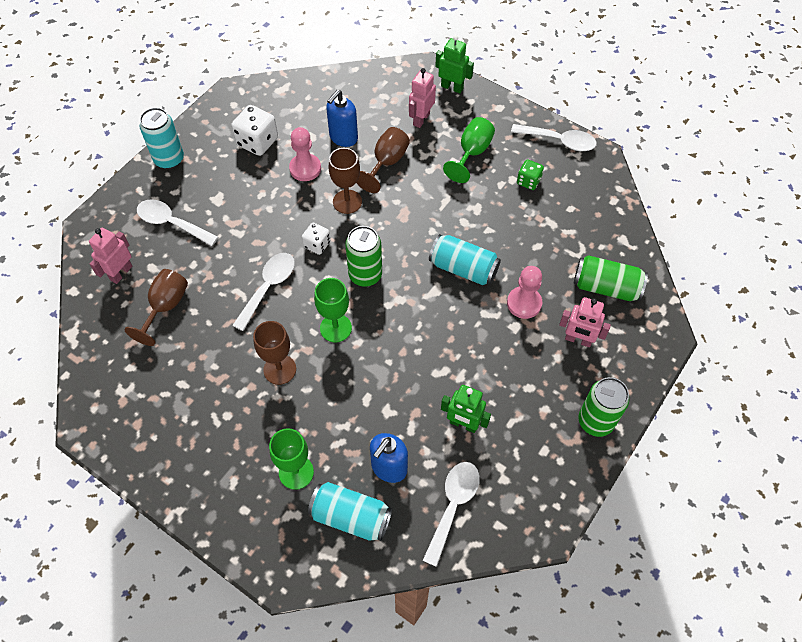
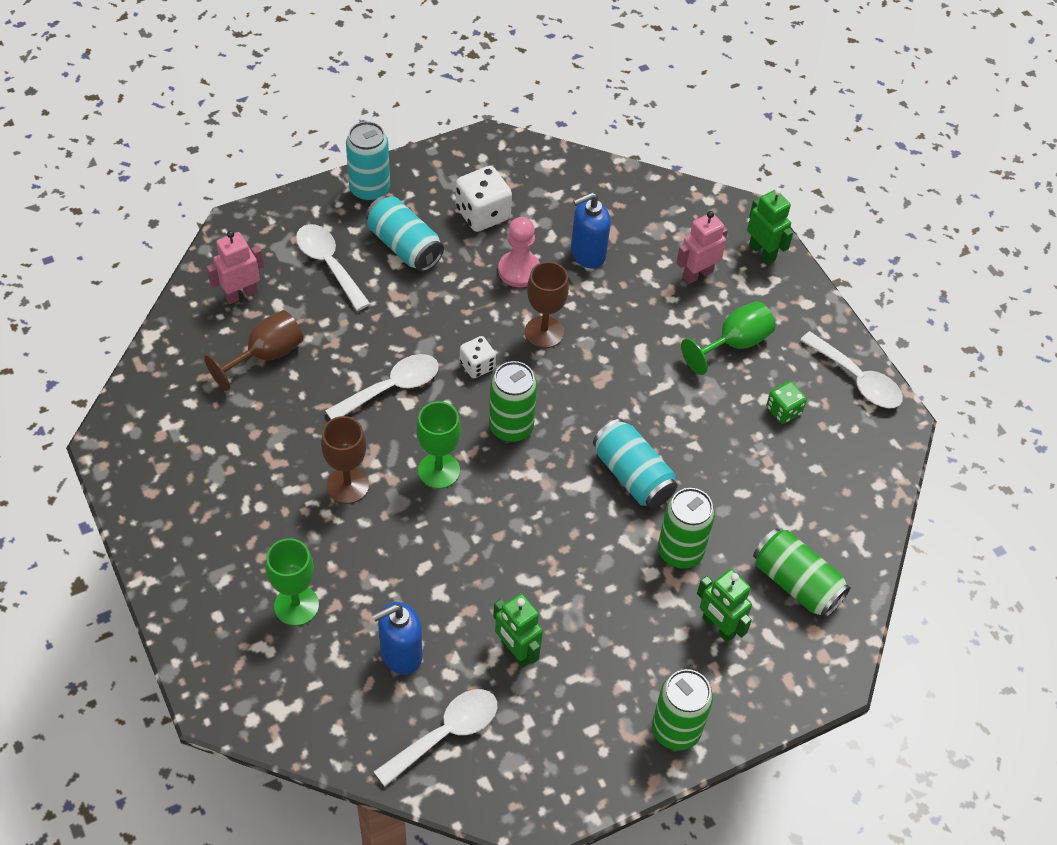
camera: 25 degrees right, 5 degrees down
turquoise can [308,482,392,541] -> turquoise can moved to [366,196,444,272]
brown goblet [356,127,410,193] -> none
pink pawn [507,266,542,319] -> green can [658,488,715,569]
pink robot [559,297,611,347] -> green robot [697,569,752,642]

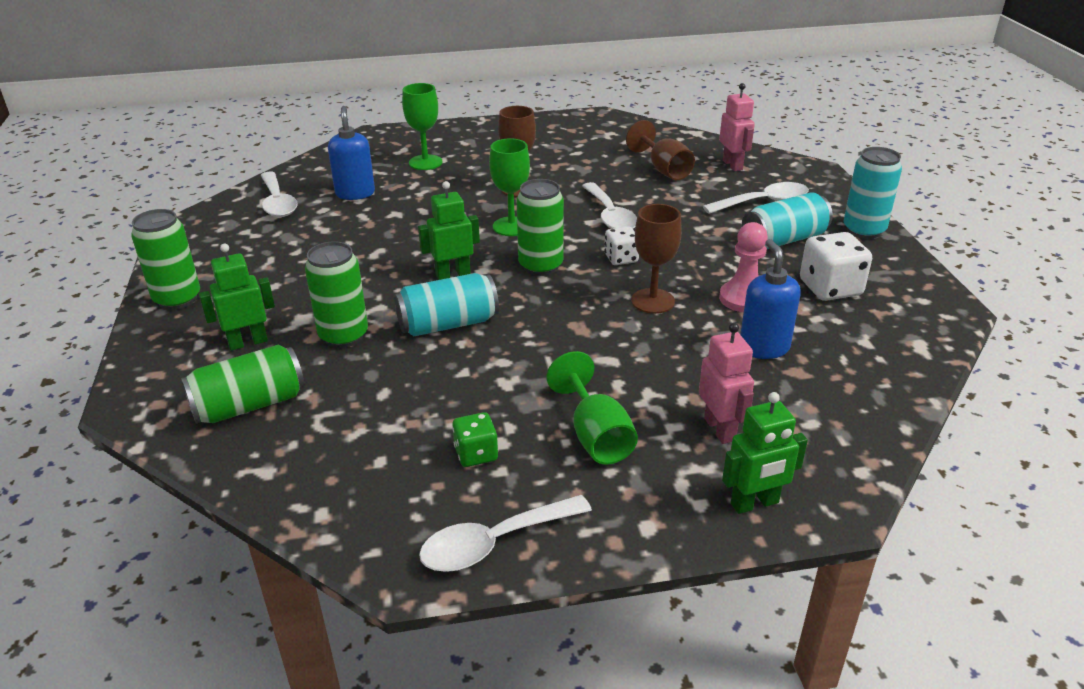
camera: 110 degrees right, 20 degrees down
green robot [493,593,543,667] -> green robot moved to [418,181,480,280]

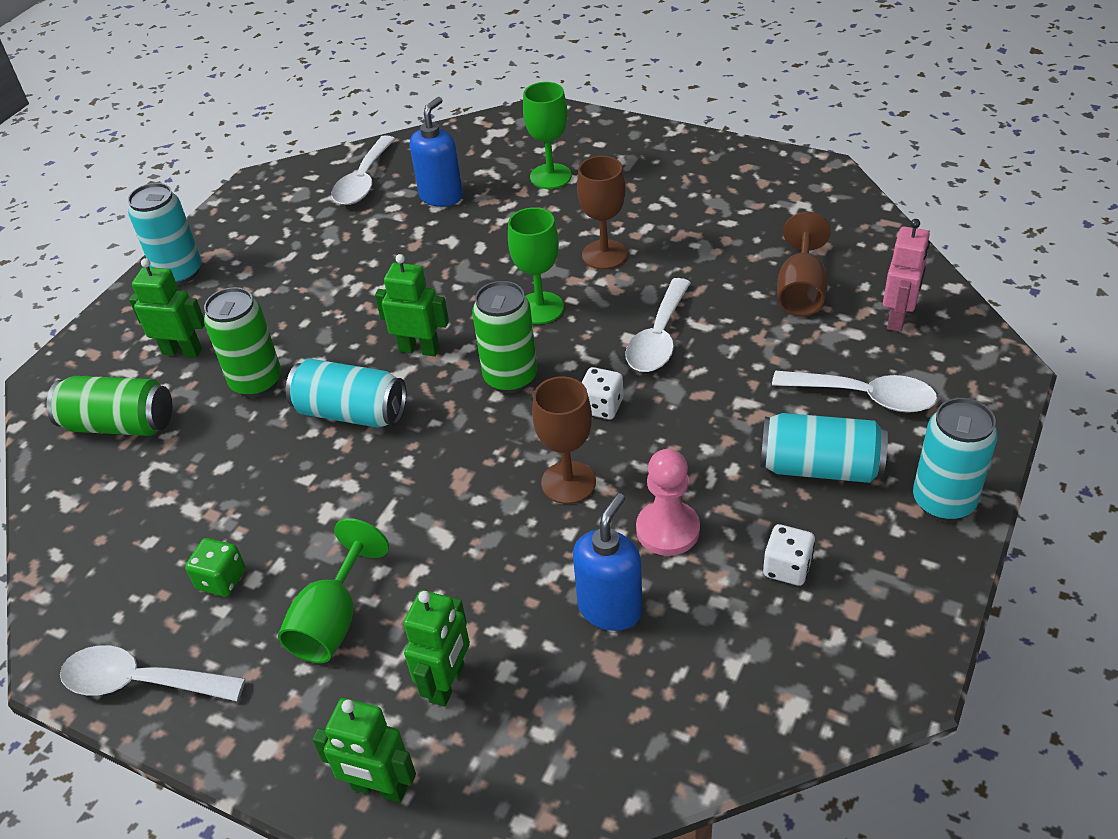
camera: 40 degrees right, 10 degrees up
green can [131,209,200,310] -> turquoise can [128,183,202,285]
pink robot [699,323,754,444] -> green robot [404,590,470,707]
white dice [800,232,872,301] -> white dice [763,524,815,586], size x0.60

